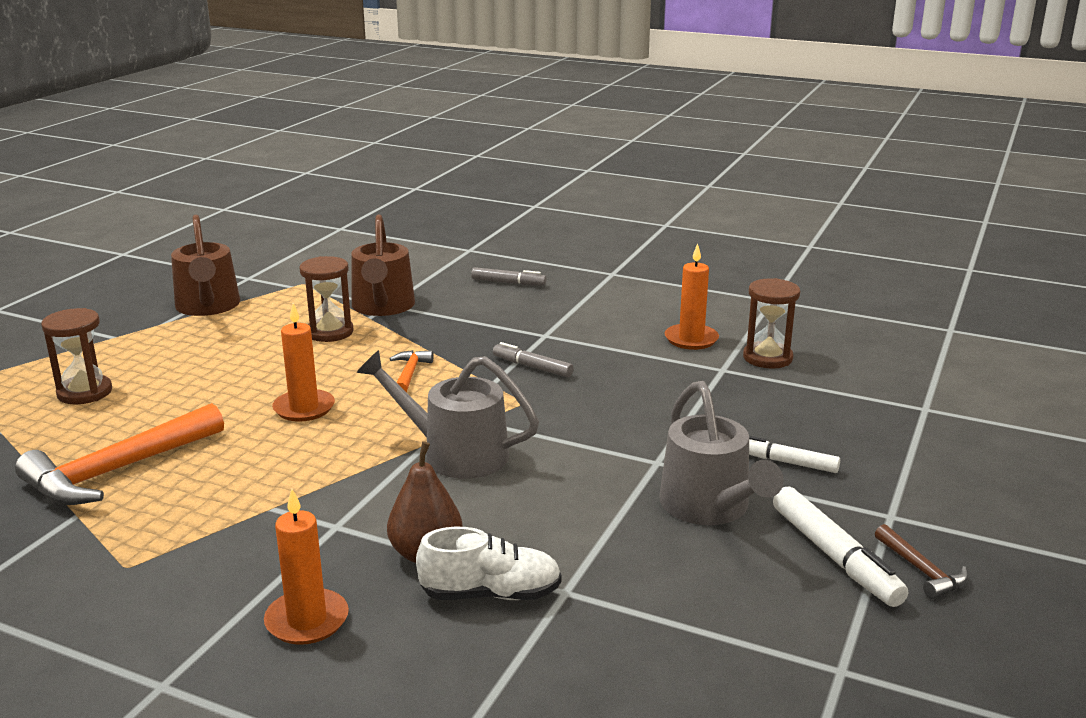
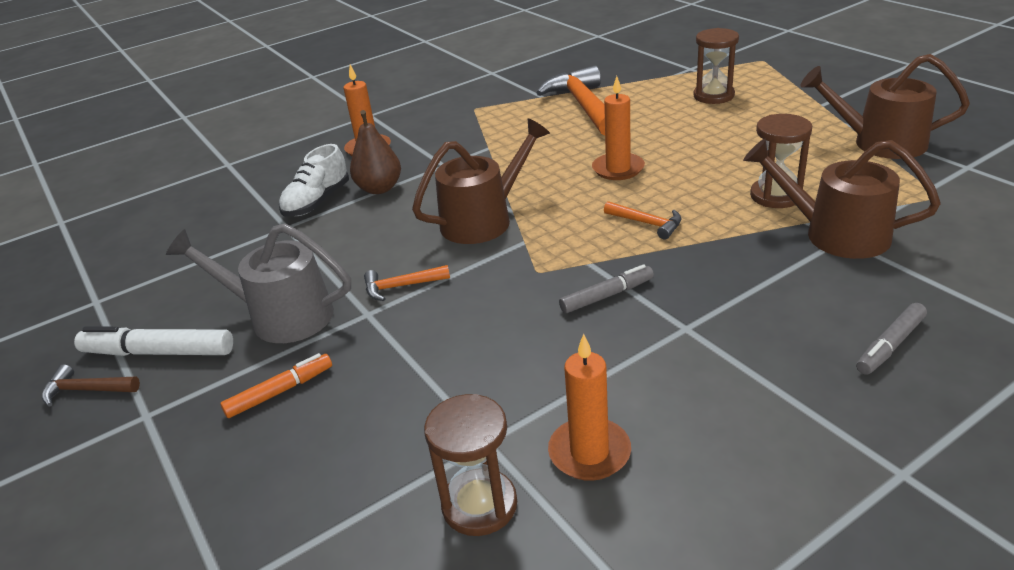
camera: 125 degrees right, 10 degrees up
grey watering can [357,350,539,479] -> brown watering can [412,119,550,244]
white marker [749,436,840,473] -> orange marker [220,353,332,418]
none -> orange hammer [364,265,450,301]

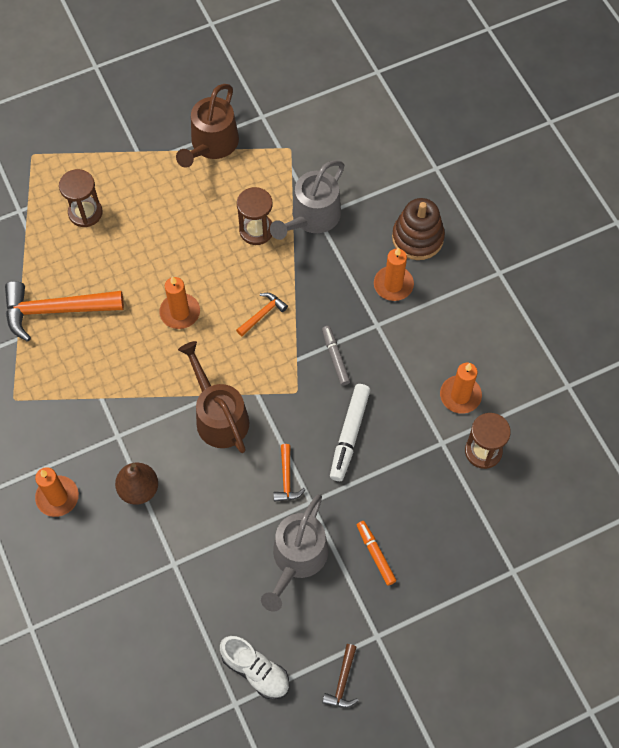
camera: 85 degrees left, 30 degrees up
white marker [74,327,233,356] -> white marker moved to [330,384,370,481]
white shoe [279,144,349,216] -> white shoe moved to [220,636,289,700]
brown watering can [743,138,941,259] -> grey watering can [270,160,344,240]
grey marker [856,303,927,375] -> brown stacking toy [392,198,445,260]
none -> orange candle [374,247,414,301]

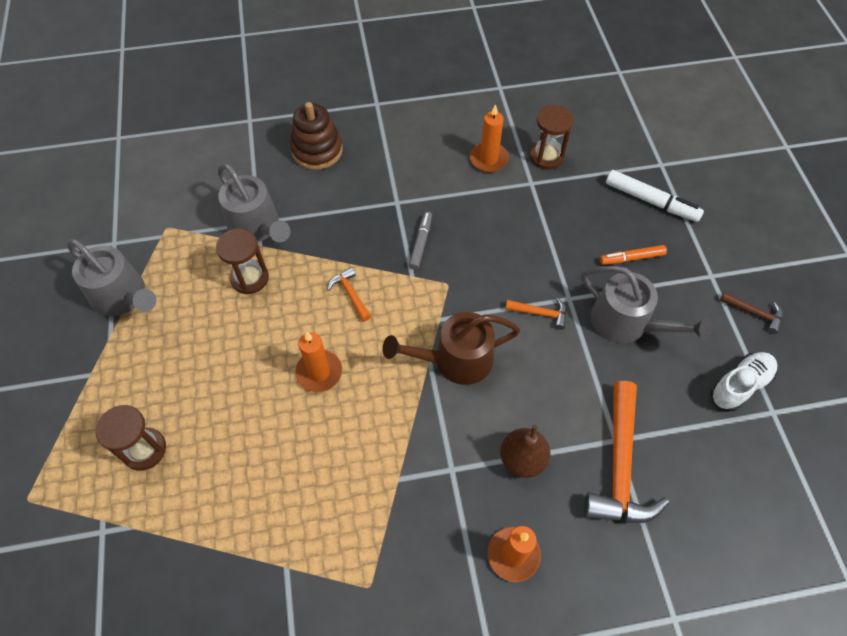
camera: 75 degrees left, 5 degrees down
orange hammer [5,281,124,342] -> orange hammer moved to [584,381,669,523]
brown watering can [176,84,239,168] -> grey watering can [67,239,157,316]
grey marker [322,326,350,386] -> grey marker turned 105 degrees clockwise [409,212,432,270]
white marker [330,384,370,481] -> white marker moved to [606,170,704,222]
orange candle [374,247,414,301] -> none

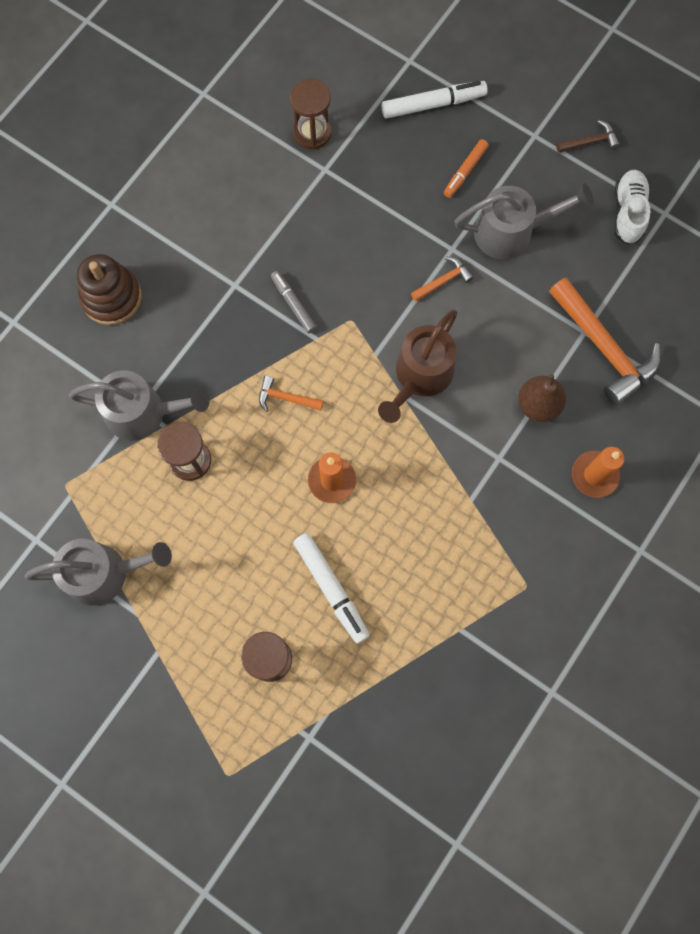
camera: 45 degrees left, 15 degrees up
orange candle [470,104,509,172] -> none
none -> white marker [293,533,370,644]

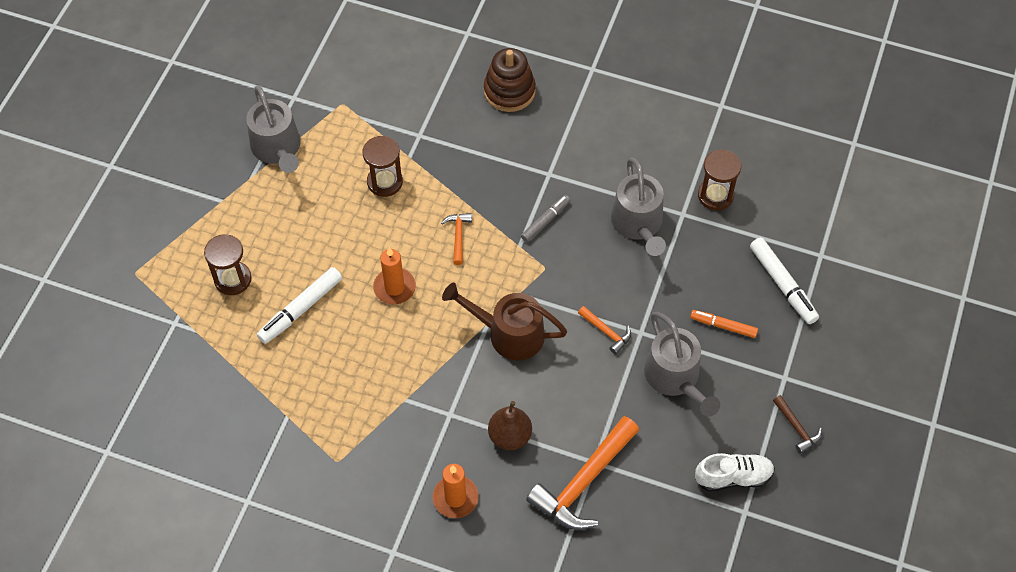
camera: 75 degrees right, 15 degrees down
grey watering can [69,370,209,441] -> grey watering can moved to [611,157,666,256]

